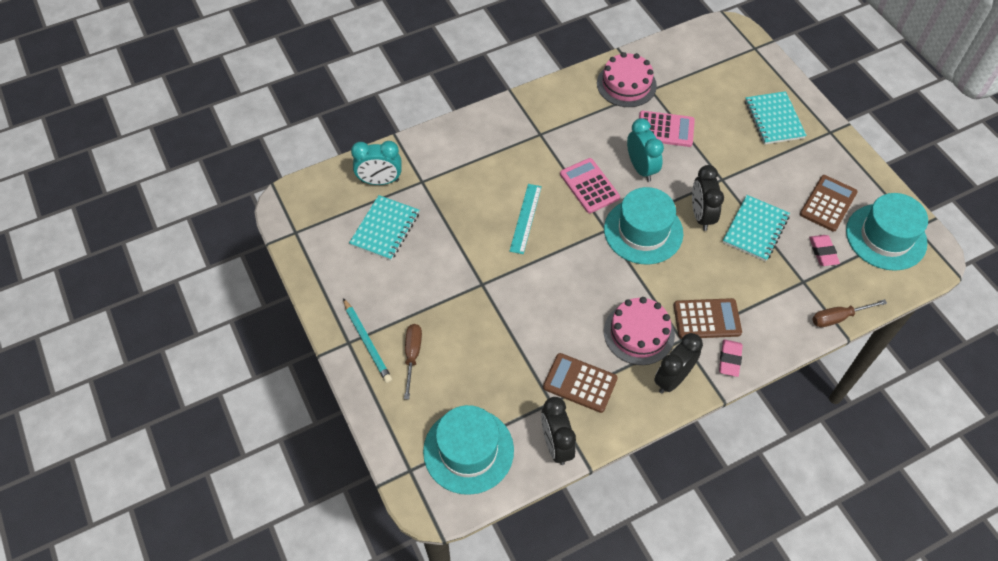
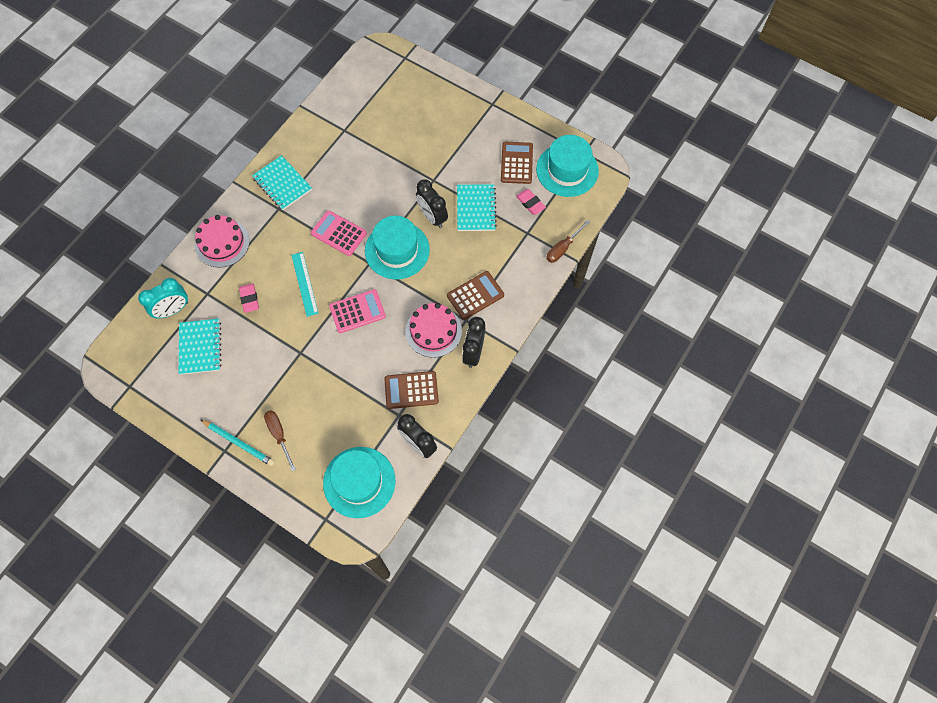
camera: 30 degrees left, 10 degrees up
pink cake [597,52,657,107] -> pink cake moved to [195,215,250,268]
turquoise clock [627,118,664,182] -> none
pink calculator [639,111,695,147] -> pink calculator moved to [329,289,386,333]
pink eraser [719,339,743,377] -> pink eraser moved to [239,283,259,313]
turquoise notebook [745,91,807,145] -> turquoise notebook moved to [252,155,312,210]

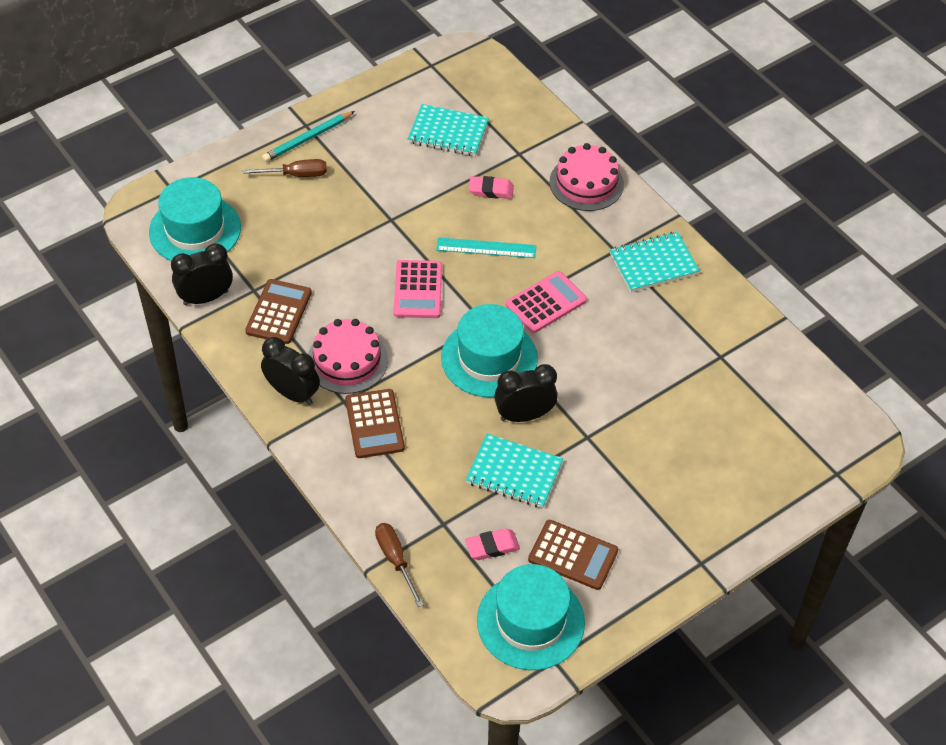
camera: 110 degrees right, 15 degrees down
turquoise clock [138,278,188,319] -> none

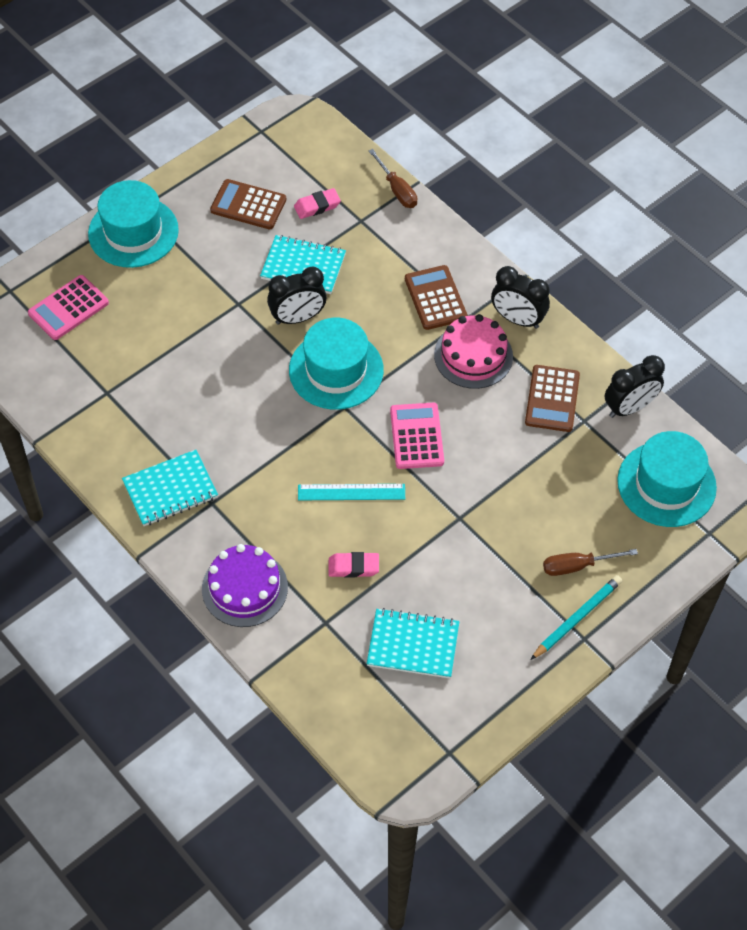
camera: 175 degrees right, 5 degrees up
turquoise hat [477,564,585,670] -> turquoise hat moved to [88,180,179,268]
pink calculator [506,271,587,333] -> pink calculator moved to [28,275,109,340]
pink cake [549,143,624,211] -> purple cake [202,544,288,627]

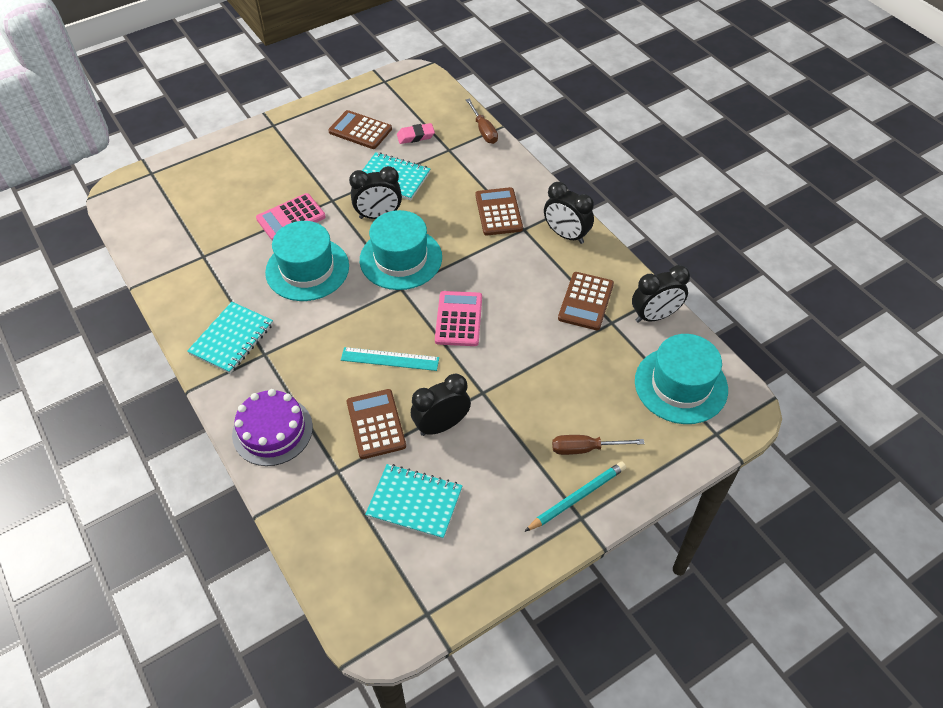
camera: 10 degrees right, 5 degrees down
pink calculator [28,275,109,340] -> pink calculator moved to [256,193,326,241]
turquoise hat [88,180,179,268] -> turquoise hat moved to [265,221,349,301]
turquoise notebook [122,450,218,526] -> turquoise notebook turned 45 degrees counterclockwise [187,302,273,374]
pink eraser [329,552,379,578] -> brown calculator [347,389,406,459]
pink cake [434,314,513,389] -> none
none -> black clock [411,373,471,436]

